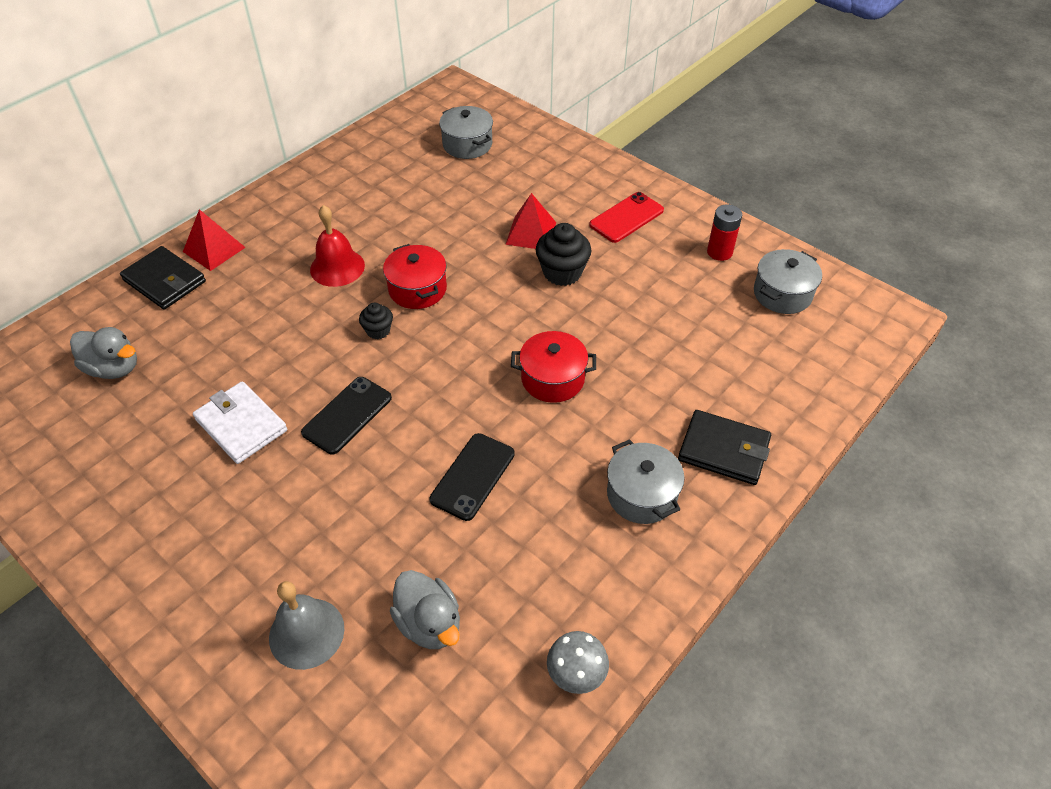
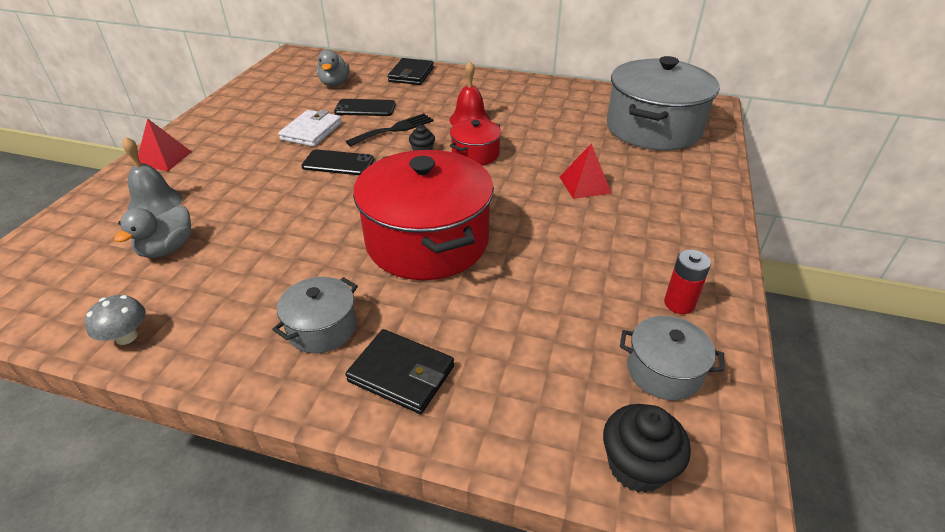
camera: 65 degrees right, 10 degrees down
red pyramid [183,209,246,271] -> red pyramid moved to [138,118,192,171]
black phone [430,433,515,521] -> black phone moved to [334,99,396,116]
grey pot [439,106,493,159] -> grey pot [607,56,720,151], size x2.11
red pot [511,331,596,403] -> red pot [353,150,494,280], size x2.11
black cupcake [536,223,592,286] -> black cupcake moved to [603,404,691,493]
red phone [589,192,664,243] -> none
black wallet [678,410,771,485] -> black wallet turned 60 degrees counterclockwise [346,329,454,414]
none -> black fork [346,113,434,146]

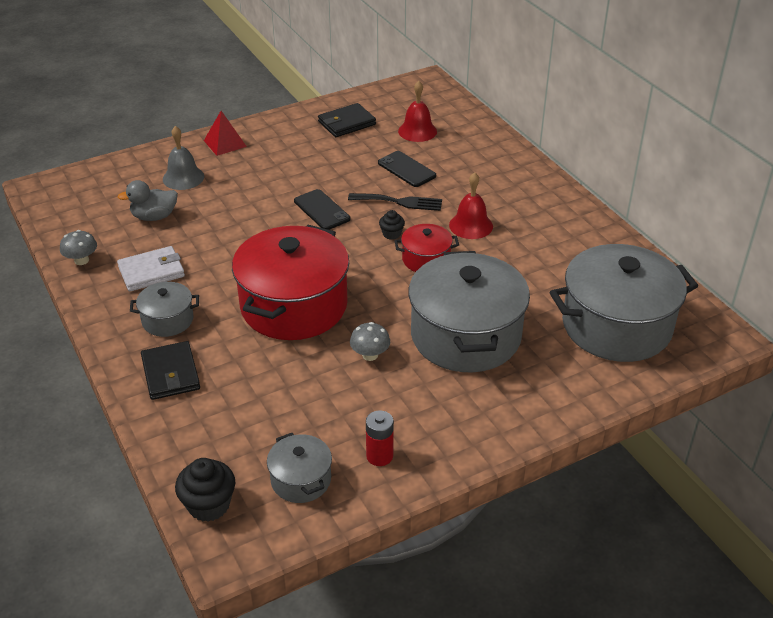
camera: 45 degrees right, 0 degrees up
white wallet [278,110,342,147] -> white wallet moved to [117,246,185,291]
grey duck [317,49,350,86] -> red bell [398,81,437,142]
black wallet [388,58,434,85] -> black wallet moved to [318,103,376,137]
red pyramid [560,143,612,199] -> grey pot [408,251,530,372]
none -> grey mushroom [350,322,390,361]

